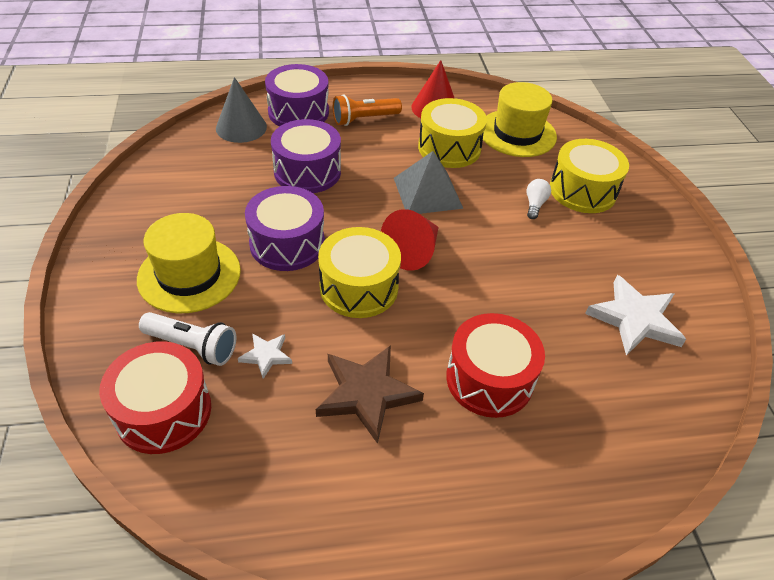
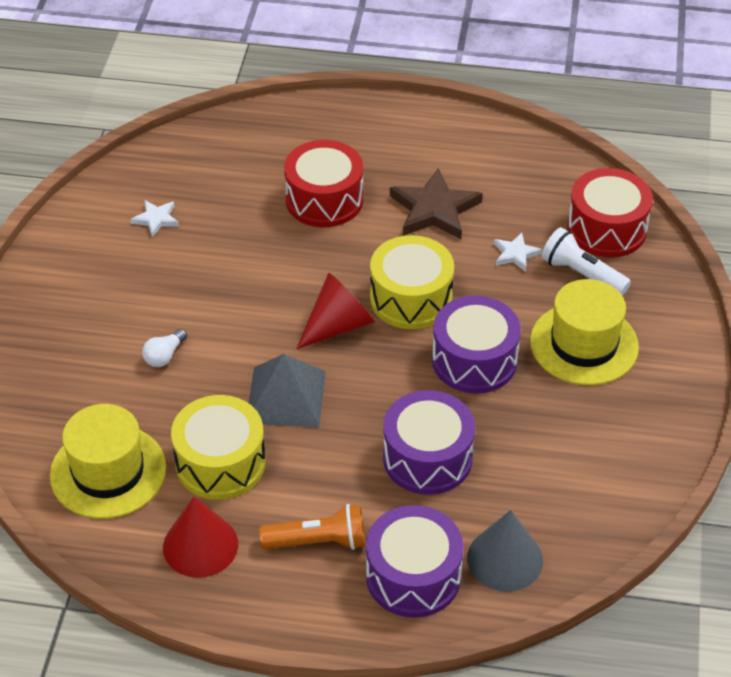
camera: 160 degrees left, 0 degrees up
yellow drum [550,139,629,213] -> none
white star [585,275,686,356] -> white star [130,200,179,237], size x0.52

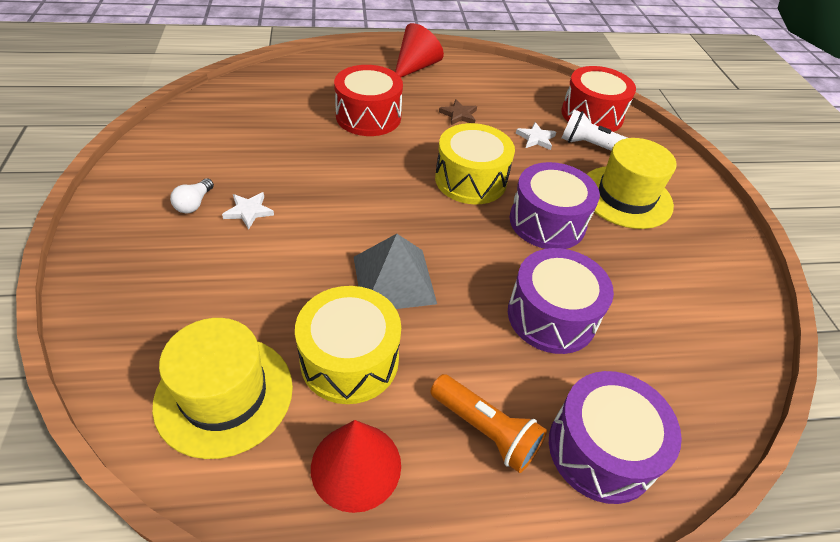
camera: 20 degrees left, 0 degrees up
white star [130,200,179,237] -> white star moved to [222,192,274,229]
white light bulb [142,329,187,367] -> white light bulb moved to [170,178,214,213]
orange flashlight [259,504,365,550] -> orange flashlight turned 60 degrees clockwise [430,374,547,473]
red cone [296,273,375,349] -> red cone moved to [395,23,444,77]
brown star [390,168,483,239] -> brown star [439,99,477,125], size x0.52
grey cone [467,510,543,592] -> none

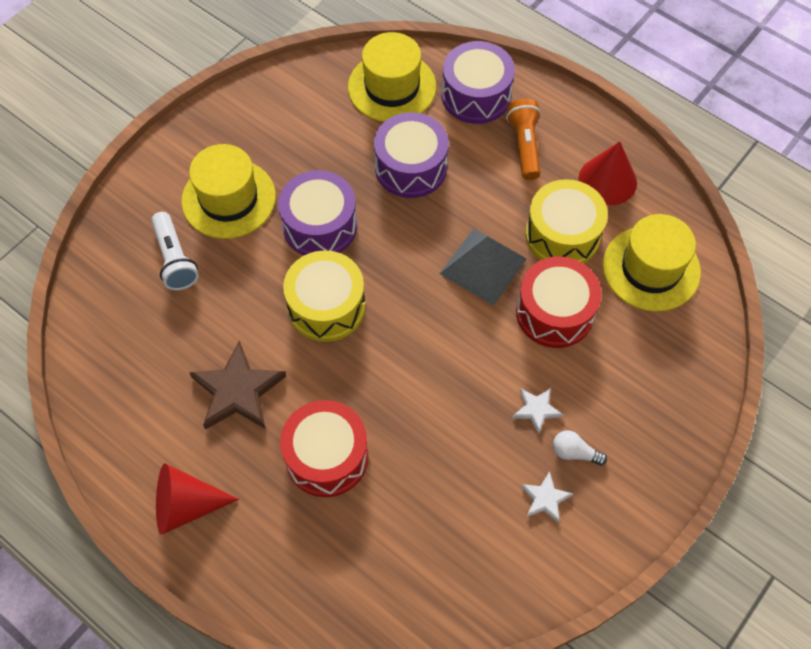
camera: 130 degrees left, 15 degrees up
white light bulb [170,178,214,213] -> white light bulb turned 135 degrees counterclockwise [553,430,607,466]
brown star [439,99,477,125] -> brown star [189,341,286,430], size x1.93
white star [516,122,556,150] -> white star moved to [521,471,573,523]
red drum [561,66,636,132] -> red drum moved to [516,257,602,348]
none -> yellow hat [348,32,436,122]

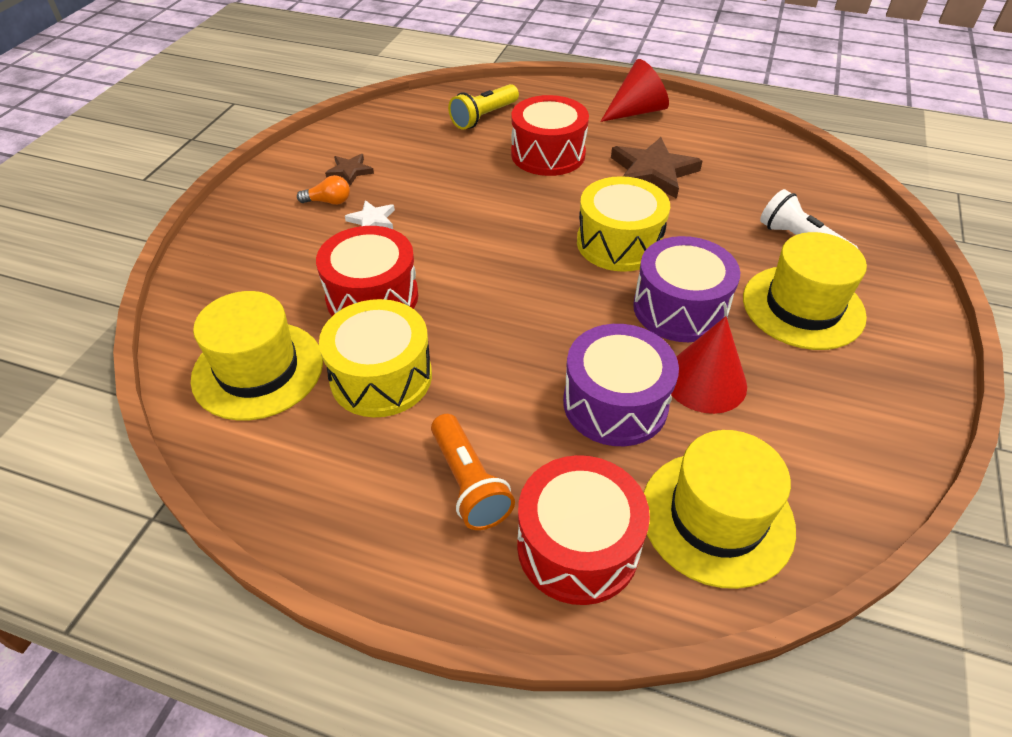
camera: 160 degrees right, 15 degrees down
grey pyramid [440,229,527,305] -> none
purple drum [442,41,515,124] -> red drum [517,455,650,605]
white star [521,471,573,523] -> brown star [325,154,374,186]
white light bulb [553,430,607,466] -> orange light bulb [297,175,350,205]
red cone [578,141,637,205] -> red cone moved to [671,316,747,414]
none -> yellow flashlight [448,84,519,130]

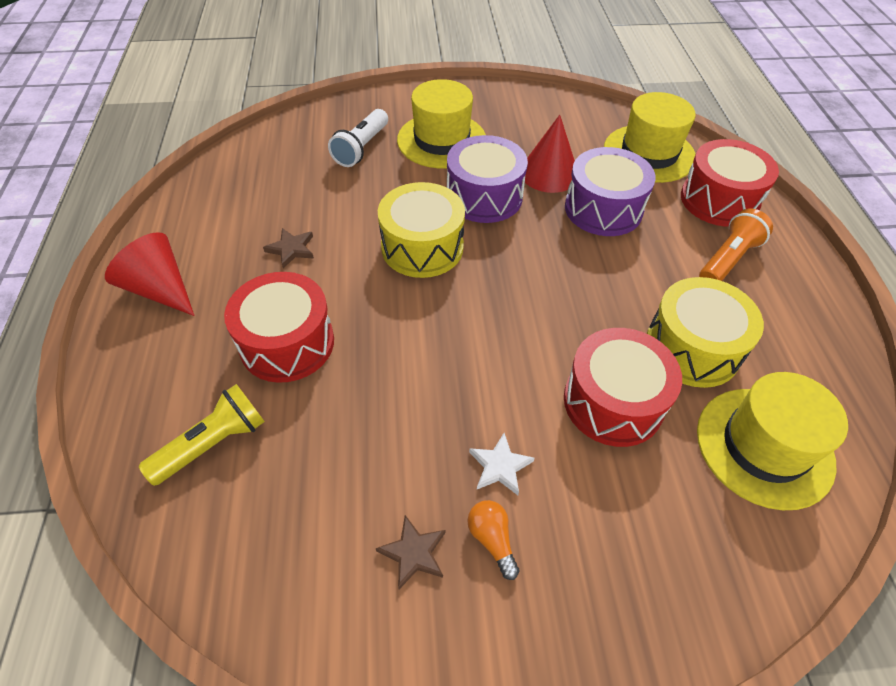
camera: 115 degrees left, 5 degrees up
yellow flashlight [448,84,519,130] -> yellow flashlight turned 60 degrees counterclockwise [139,384,265,486]
brown star [611,137,702,199] -> brown star [263,228,314,268], size x0.52

